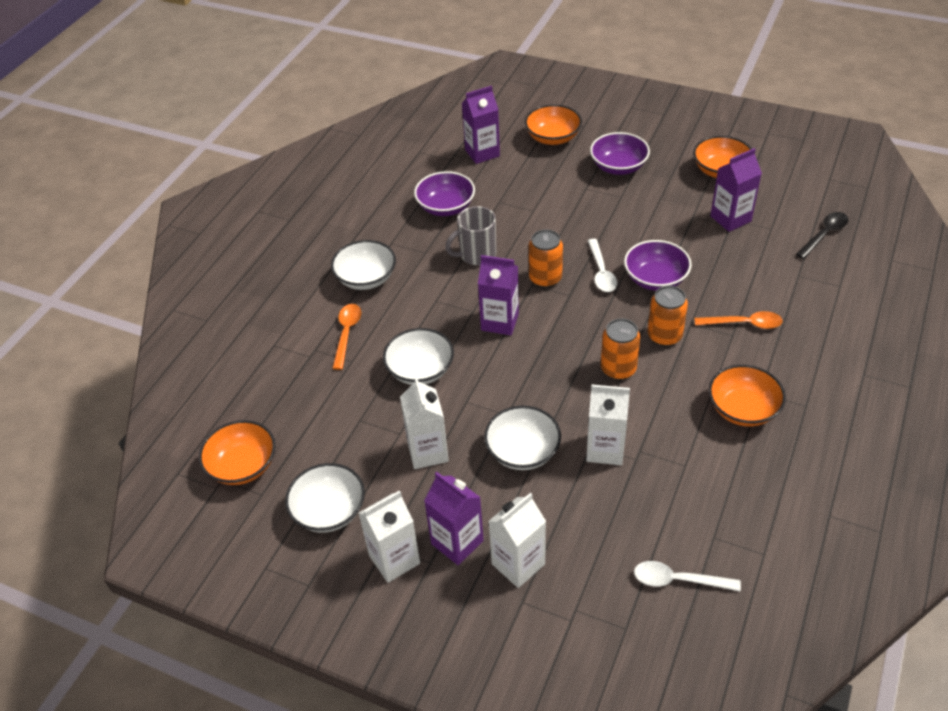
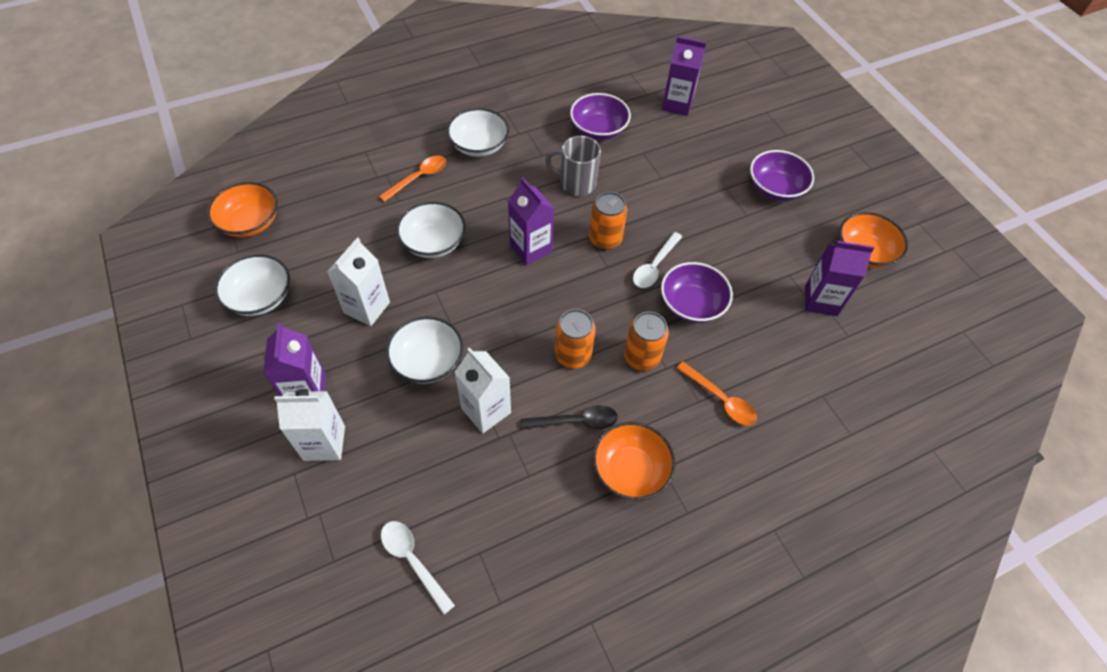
camera: 35 degrees right, 10 degrees up
white carton [359,490,420,583] -> none
orange bowl [525,104,582,145] -> none
black spoon [796,212,848,259] -> black spoon moved to [521,405,618,430]

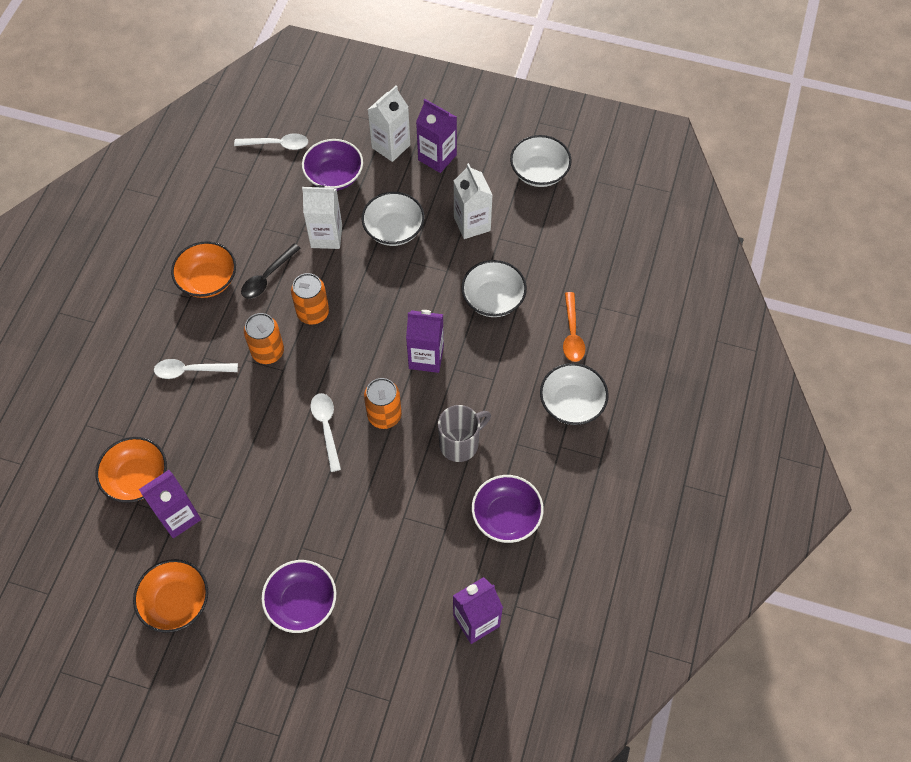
camera: 135 degrees right, 5 degrees up
orange bowl [207,182,278,237] -> orange bowl moved to [96,437,167,503]
purple bowl [661,262,733,323] -> purple bowl moved to [302,139,363,191]
orange spoon [676,362,757,426] -> white spoon [154,359,238,379]

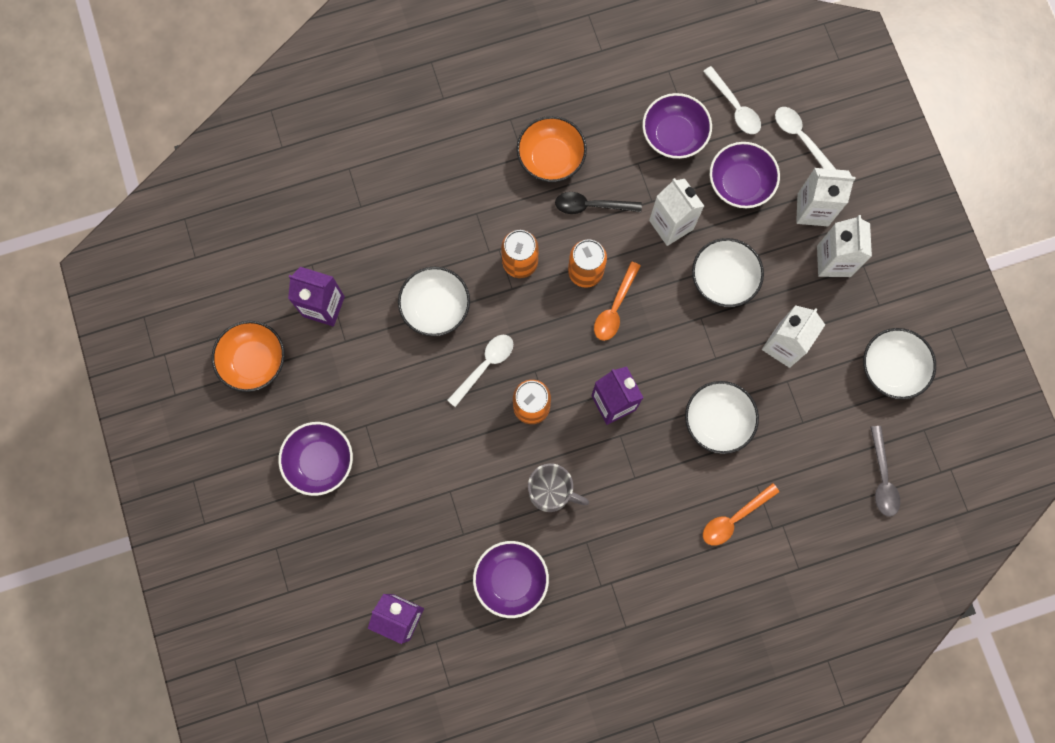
camera: 55 degrees right, 15 degrees up
orange bowl [96,437,167,503] -> none
white spoon [154,359,238,379] -> white spoon moved to [775,107,837,170]
purple carton [416,99,457,173] -> white carton [817,215,872,277]
white bowl [540,363,609,425] -> white bowl moved to [398,267,470,336]
none -> orange spoon [594,262,641,341]
none -> purple bowl [642,93,712,159]
none -> grey spoon [870,426,900,517]

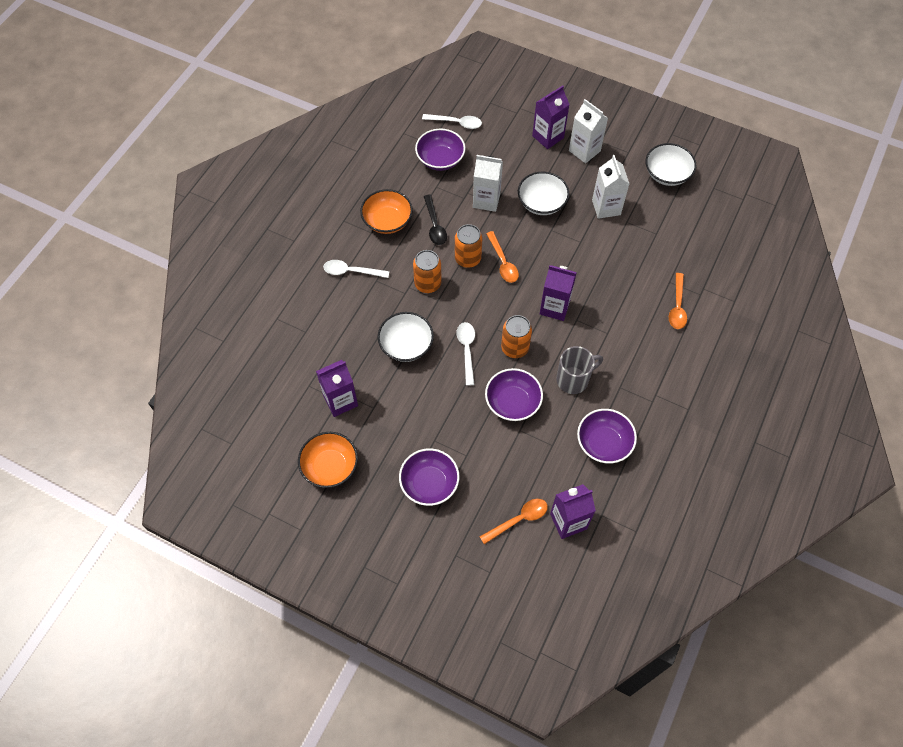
camera: 45 degrees left, 15 degrees down
black spoon [555,192,642,214] -> black spoon turned 60 degrees counterclockwise [424,195,447,245]
white bowl [685,381,759,454] -> none
purple bowl [710,142,780,208] -> purple bowl moved to [485,368,543,421]
white spoon [775,107,837,170] -> white spoon moved to [323,260,390,278]
white carton [796,168,855,226] -> purple carton [532,85,570,149]
grey spoon [870,426,900,517] -> none
none -> orange spoon [479,499,548,544]

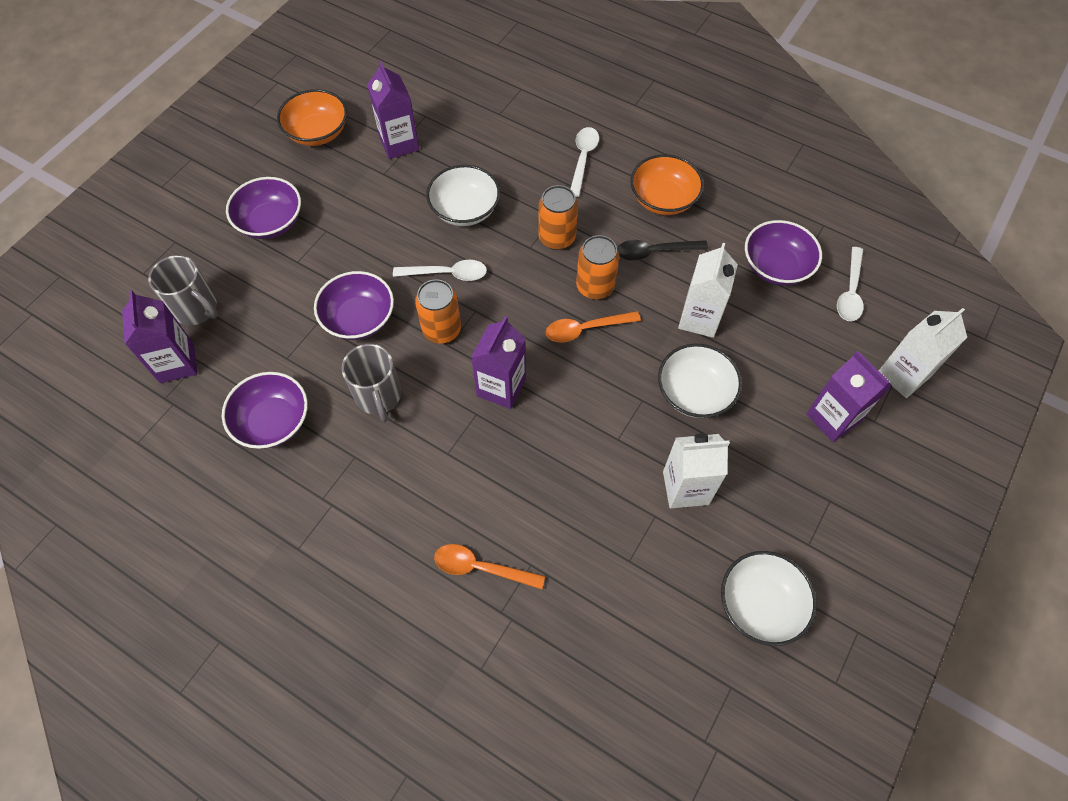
camera: 95 degrees right, 0 degrees up
orange spoon [479,499,548,544] -> grey mug [148,255,218,325]
white carton [569,99,608,164] -> white carton moved to [879,308,967,398]

